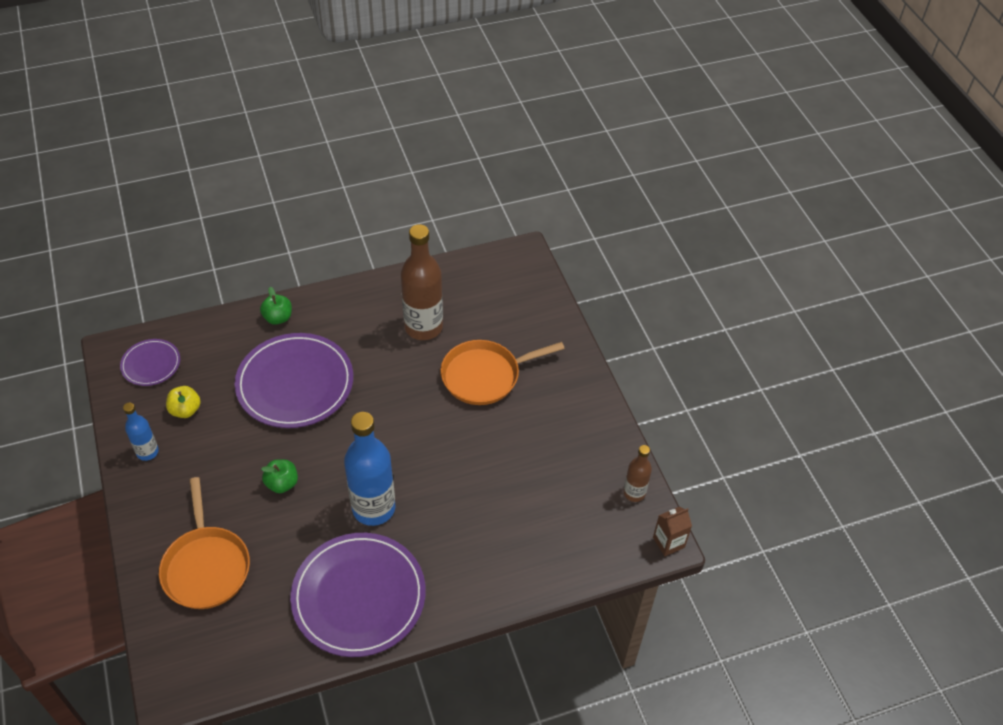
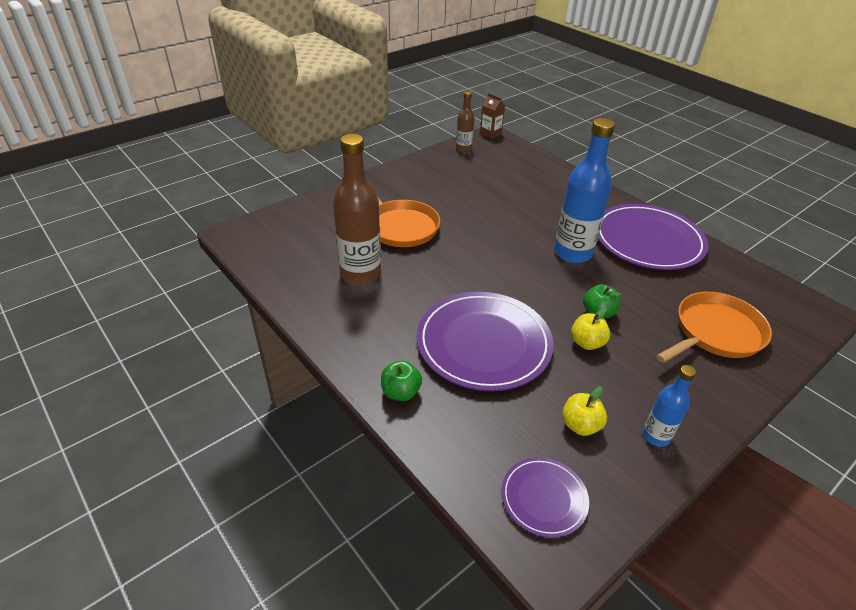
camera: 110 degrees left, 10 degrees down
none -> yellow apple [571,307,610,350]

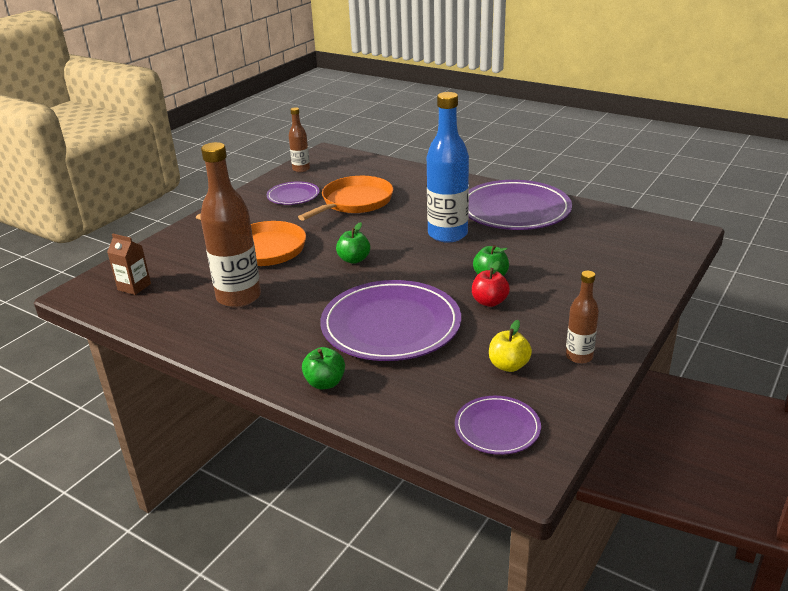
camera: 15 degrees left, 10 degrees down
brown carton [480,93,505,139] -> brown carton moved to [107,234,151,295]
yellow apple [571,307,610,350] -> red apple [472,261,510,307]
blue bottle [643,365,696,447] -> brown bottle [566,271,599,364]
orange pan [656,292,772,363] -> orange pan moved to [298,176,393,221]
none -> purple plate [267,181,320,205]
none -> green apple [336,222,370,264]

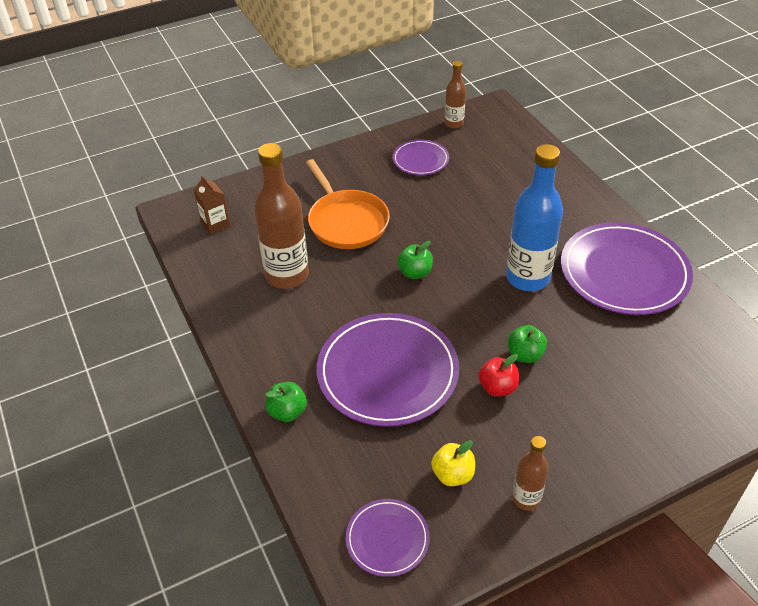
camera: 30 degrees right, 15 degrees up
orange pan [298,176,393,221] -> none

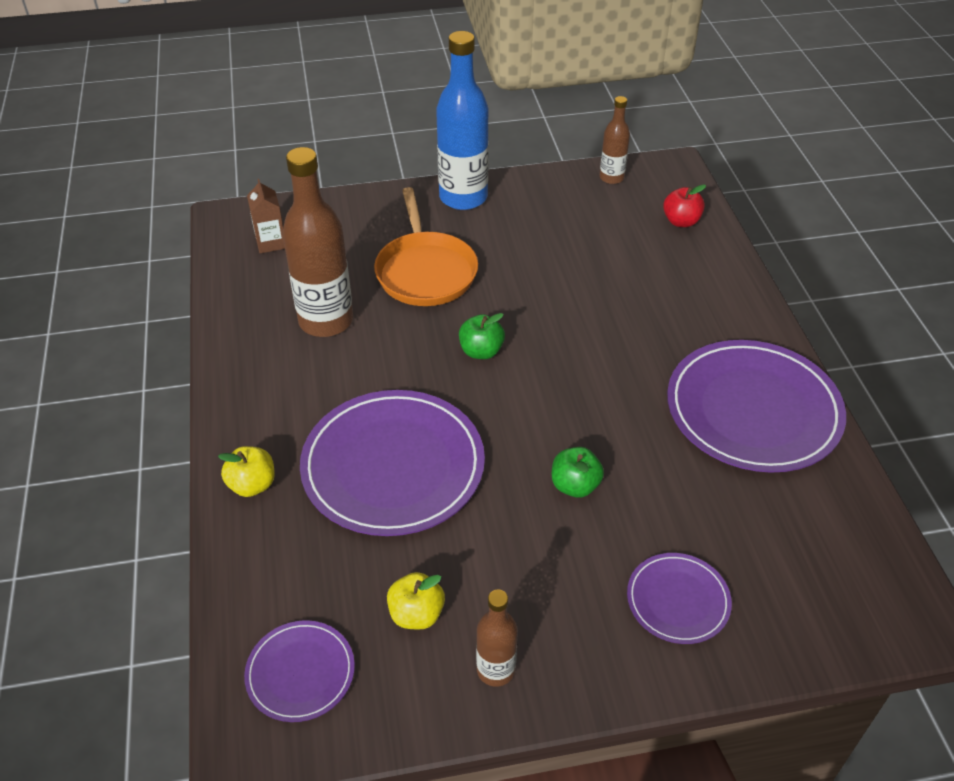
camera: 15 degrees right, 0 degrees up
green apple [265,382,307,422] -> yellow apple [218,446,275,497]
purple plate [393,140,449,175] -> purple plate moved to [627,553,732,644]
red apple [478,354,519,397] -> red apple moved to [663,184,706,227]
blue bottle [506,144,563,291] -> blue bottle moved to [436,31,489,210]

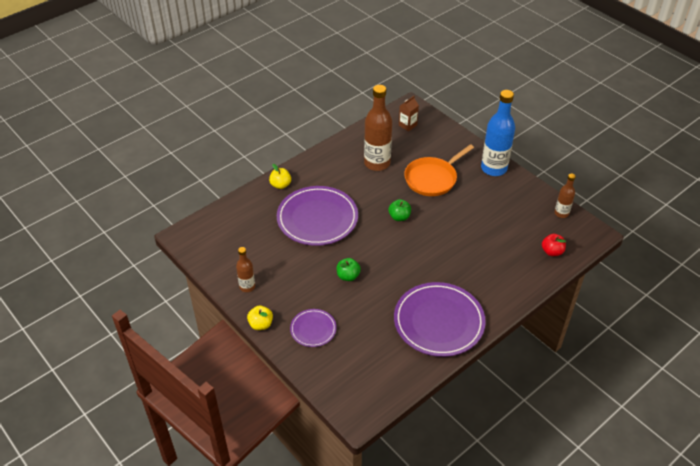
camera: 60 degrees right, 0 degrees up
purple plate [244,620,355,722] -> none
yellow apple [387,572,445,630] -> yellow apple moved to [247,306,273,330]

